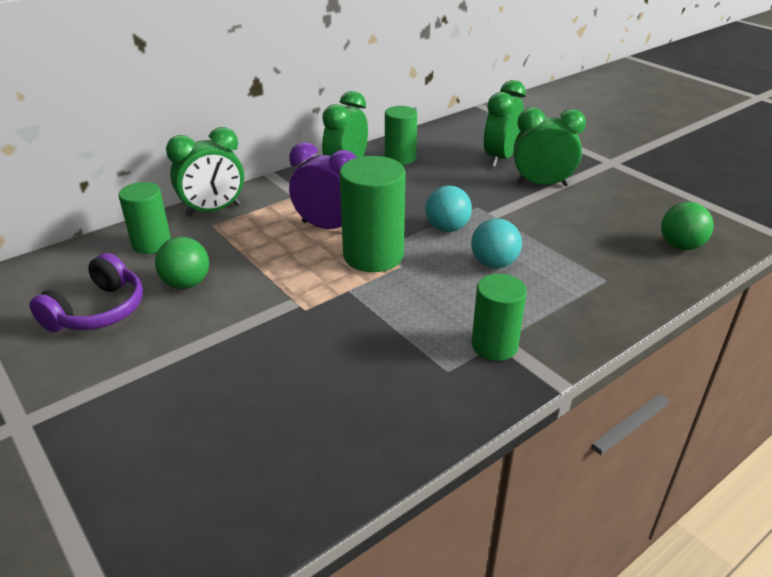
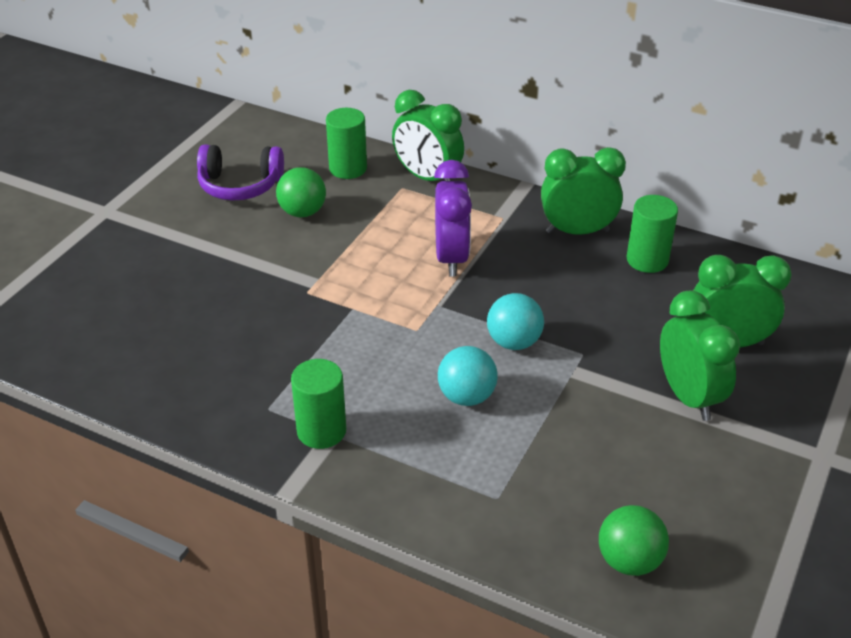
camera: 65 degrees right, 5 degrees up
green cylinder [339,156,405,272] -> none

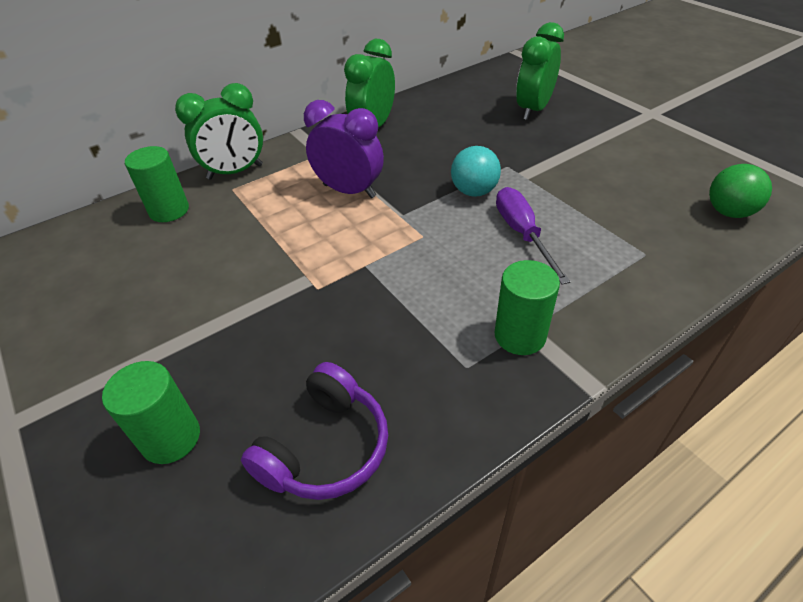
camera: 60 degrees left, 5 degrees up
purple headphones [197,144,284,200] -> purple headphones moved to [241,362,388,500]
green ball [276,167,326,217] -> none
turquoise ball [438,346,498,406] -> purple screwdriver [496,187,570,285]
green cylinder [627,195,678,273] -> green cylinder moved to [102,361,200,464]
green clock [660,290,740,421] -> none

